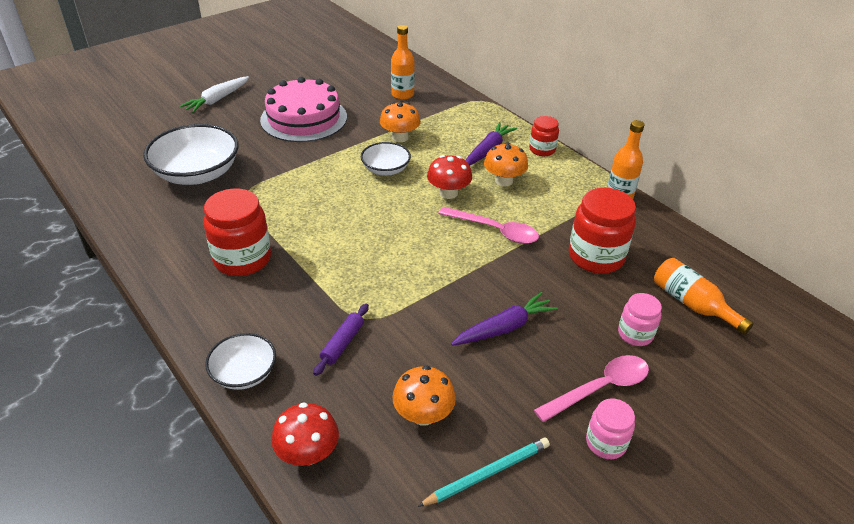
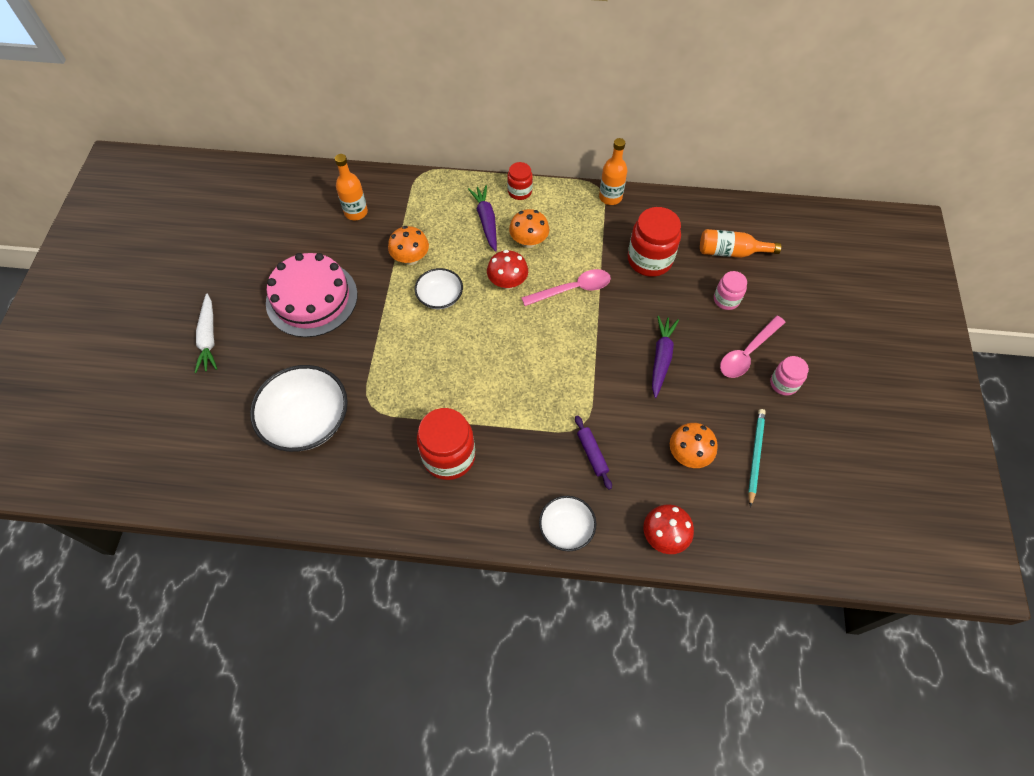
camera: 45 degrees left, 20 degrees up
pink spoon [534,355,649,422] -> pink spoon turned 150 degrees counterclockwise [720,316,786,378]

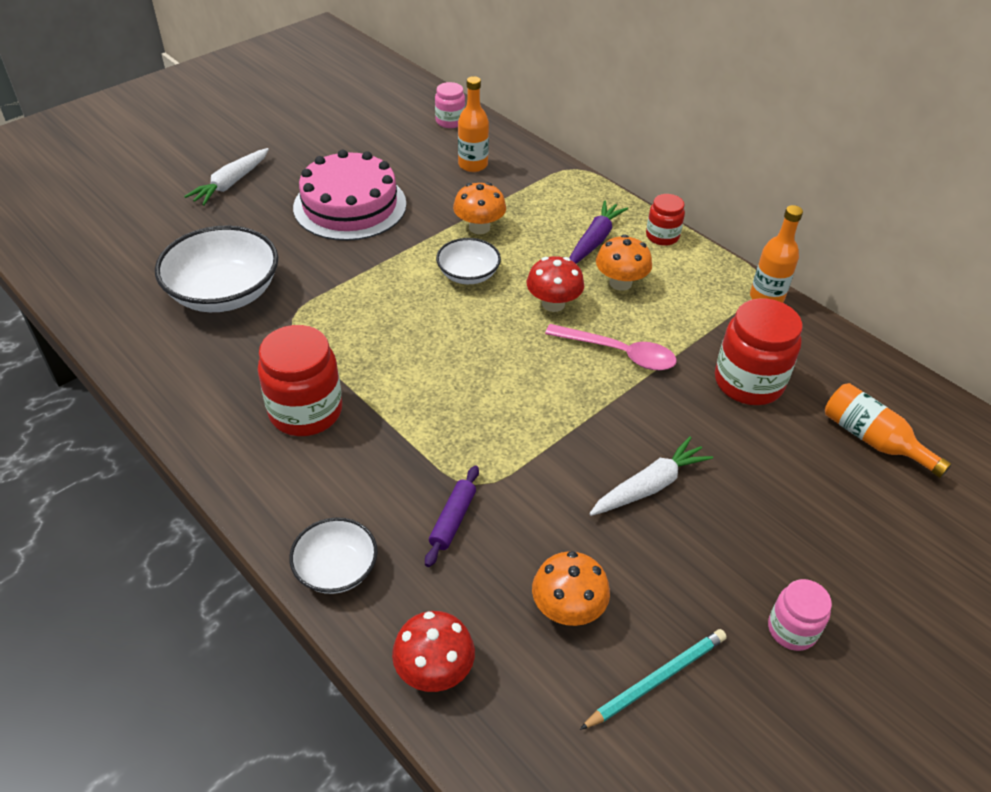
camera: 40 degrees right, 15 degrees down
purple carrot [652,316,679,398] -> white carrot [589,437,713,516]
pink jar [714,271,747,310] -> pink jar moved to [435,82,465,128]
pink spoon [720,316,786,378] -> none

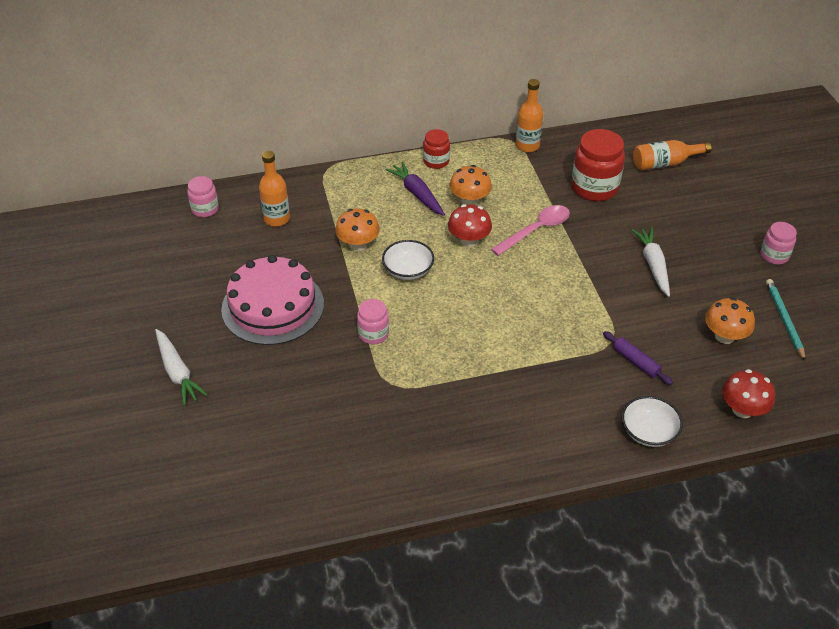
camera: 60 degrees left, 0 degrees up
white bowl [155,226,278,312] -> none
red jar [258,325,342,436] -> none
none -> pink jar [357,299,389,344]

